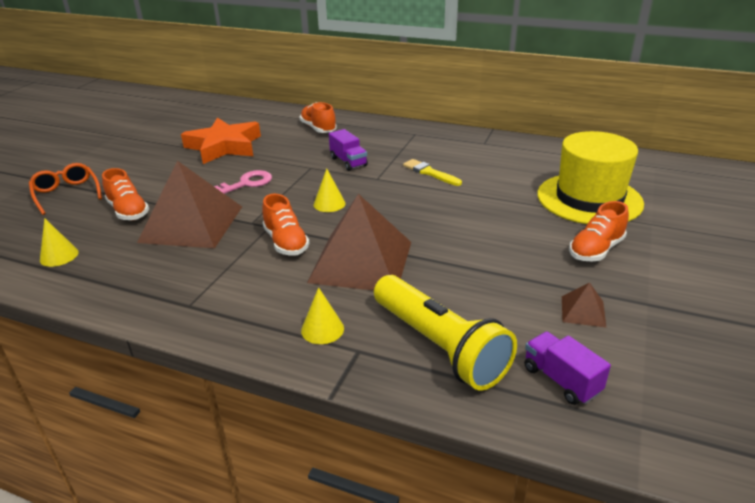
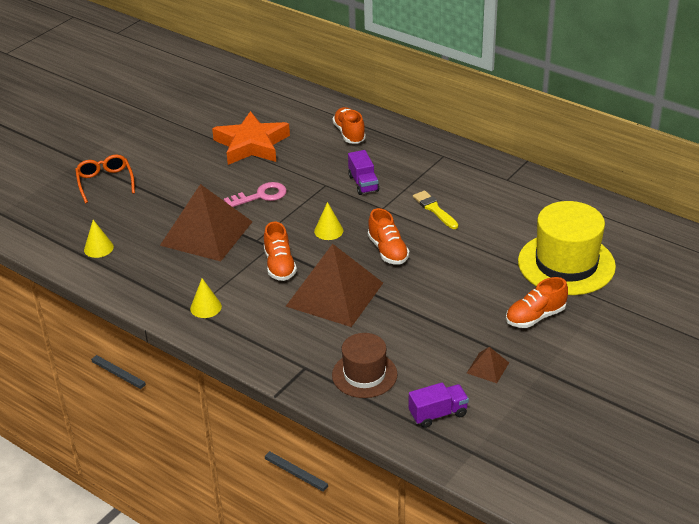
camera: 15 degrees right, 5 degrees up
orange shoe [102,168,149,220] -> orange shoe moved to [368,208,410,265]
yellow cone [301,287,344,344] -> yellow cone moved to [190,278,222,318]
yellow flashlight [374,275,517,391] -> brown hat [332,333,398,398]
purple truck [524,332,611,405] -> purple truck turned 90 degrees clockwise [409,382,469,428]

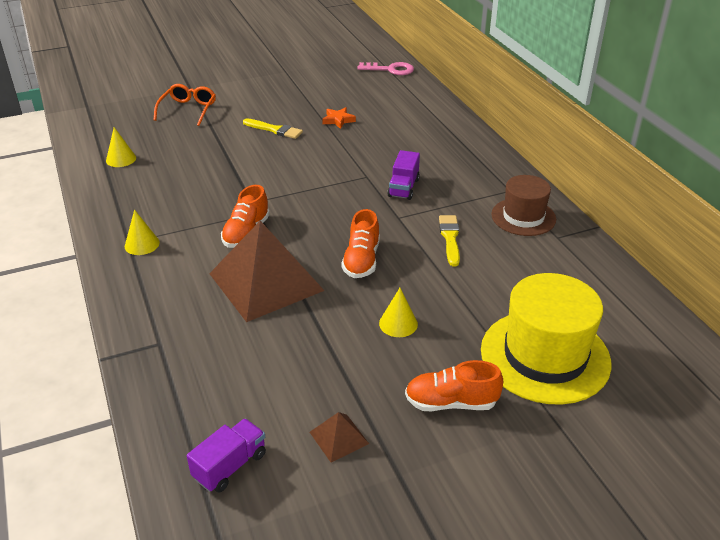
camera: 30 degrees right, 0 degrees up
brown pyramid [160,184,252,261] -> none
orange star [212,111,290,165] -> orange star [322,107,356,129], size x0.42
pink key [224,182,287,207] -> pink key moved to [357,62,414,75]
yellow cone [314,202,343,240] -> yellow cone moved to [379,288,418,337]
brown hat [332,333,398,398] -> brown hat moved to [491,175,556,236]
orange shoe [333,107,366,144] -> none
purple truck [409,382,469,428] -> purple truck turned 60 degrees counterclockwise [187,418,266,493]
none -> yellow brush [243,118,303,139]

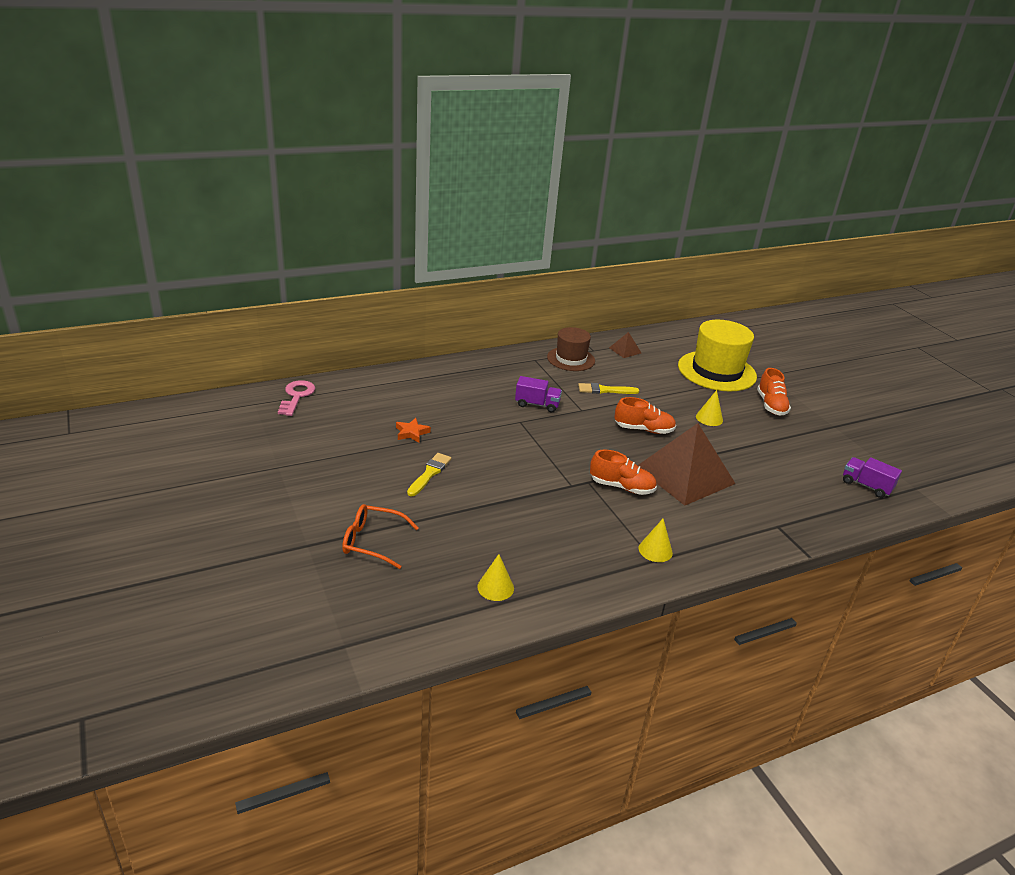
camera: 95 degrees left, 5 degrees down
brown pyramid [310,412,369,462] -> brown pyramid moved to [609,332,641,358]

